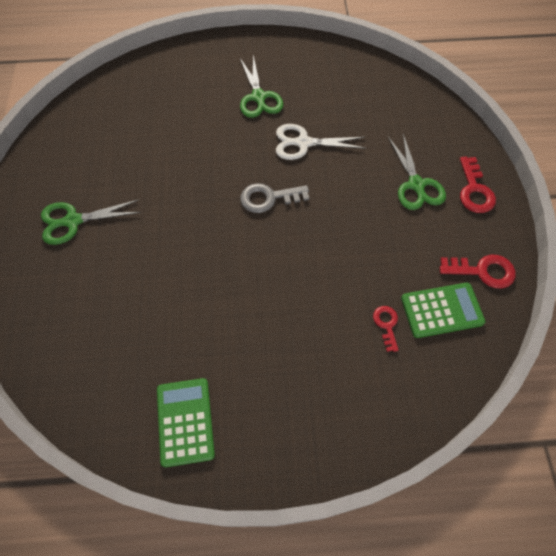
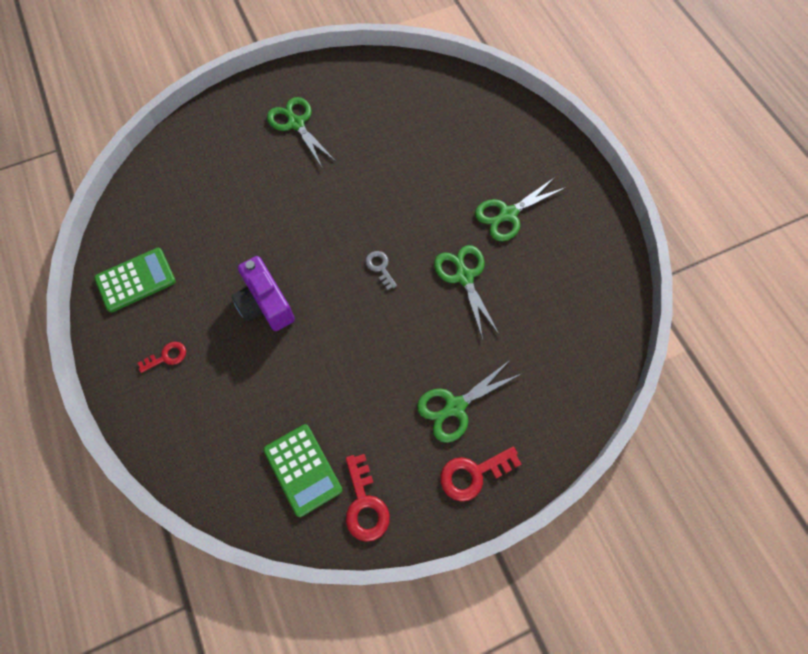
camera: 70 degrees right, 5 degrees up
grey key [240,183,309,213] -> grey key [365,251,397,290], size x0.62
white scissors [276,124,366,160] -> green scissors [434,245,499,340]
red key [373,306,398,352] -> red key moved to [138,342,186,373]
none -> purple camera [232,256,295,331]

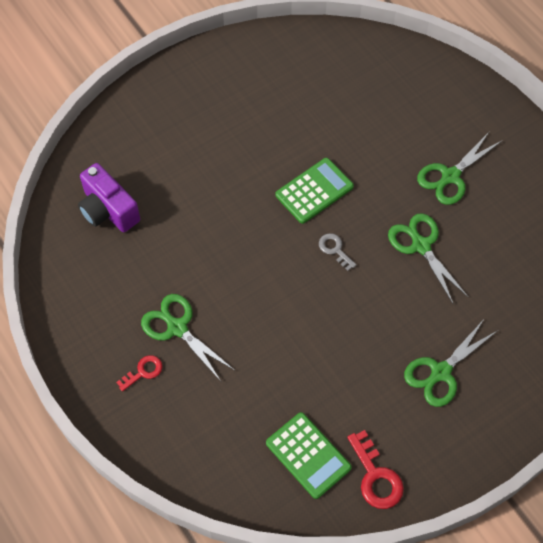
camera: 10 degrees left, 5 degrees down
green calculator [94,248,176,312] -> green calculator moved to [276,158,354,224]
purple camera [232,256,295,331] -> purple camera moved to [78,163,140,232]
green scissors [267,97,336,167] -> green scissors moved to [141,294,234,381]
red key [440,446,522,502] -> none

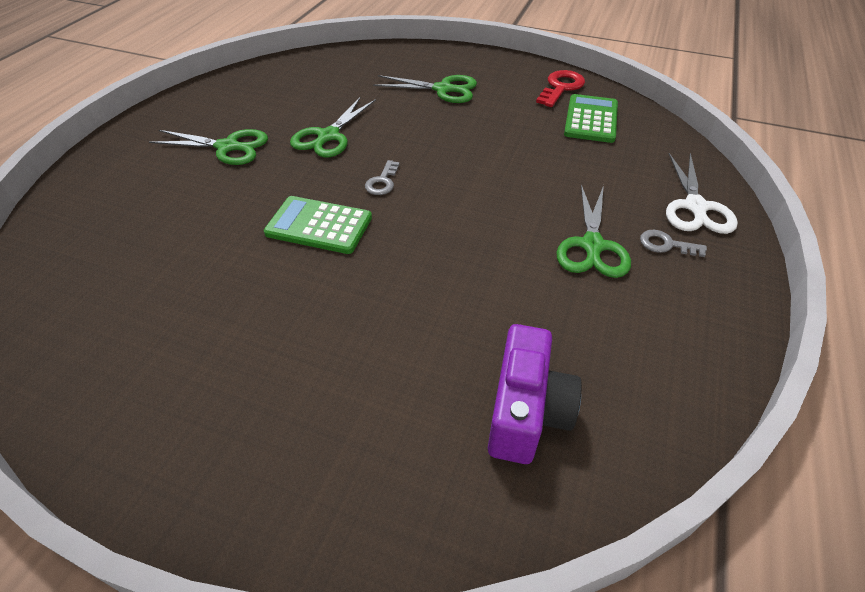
camera: 125 degrees left, 15 degrees down
red key [116,355,163,392] -> grey key [640,230,707,257]
none -> white scissors [666,153,738,234]

